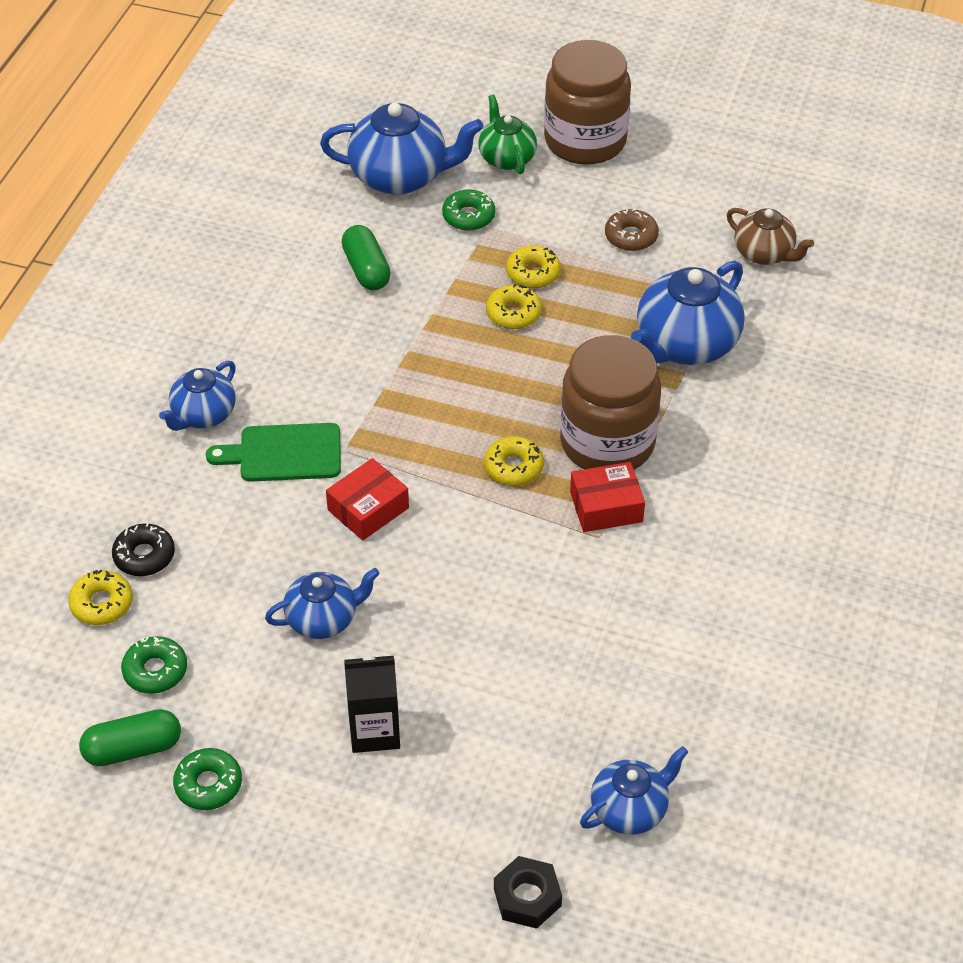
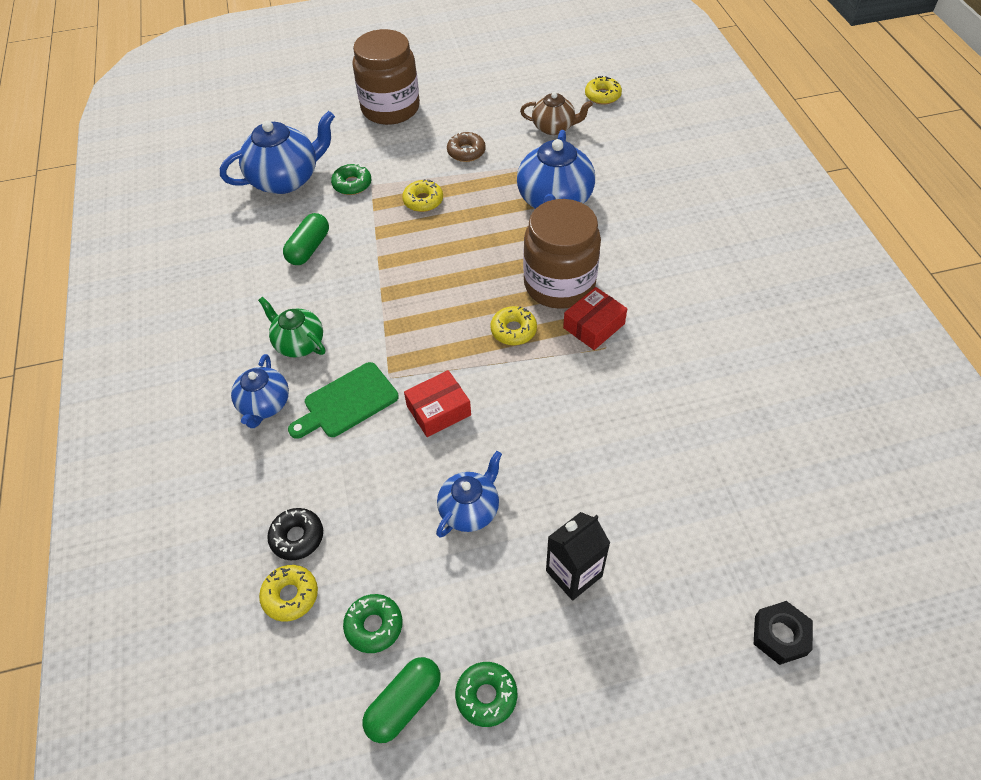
camera: 30 degrees left, 5 degrees up
red box [326,458,409,540] -> red box turned 45 degrees clockwise [404,370,471,437]
green capsule [341,225,391,290] -> green capsule turned 75 degrees clockwise [283,213,329,265]
green teapot [478,95,537,174] -> green teapot moved to [258,297,325,357]
yellow donut [486,284,542,329] -> yellow donut moved to [585,76,622,105]
blue teapot [580,746,688,835] -> none

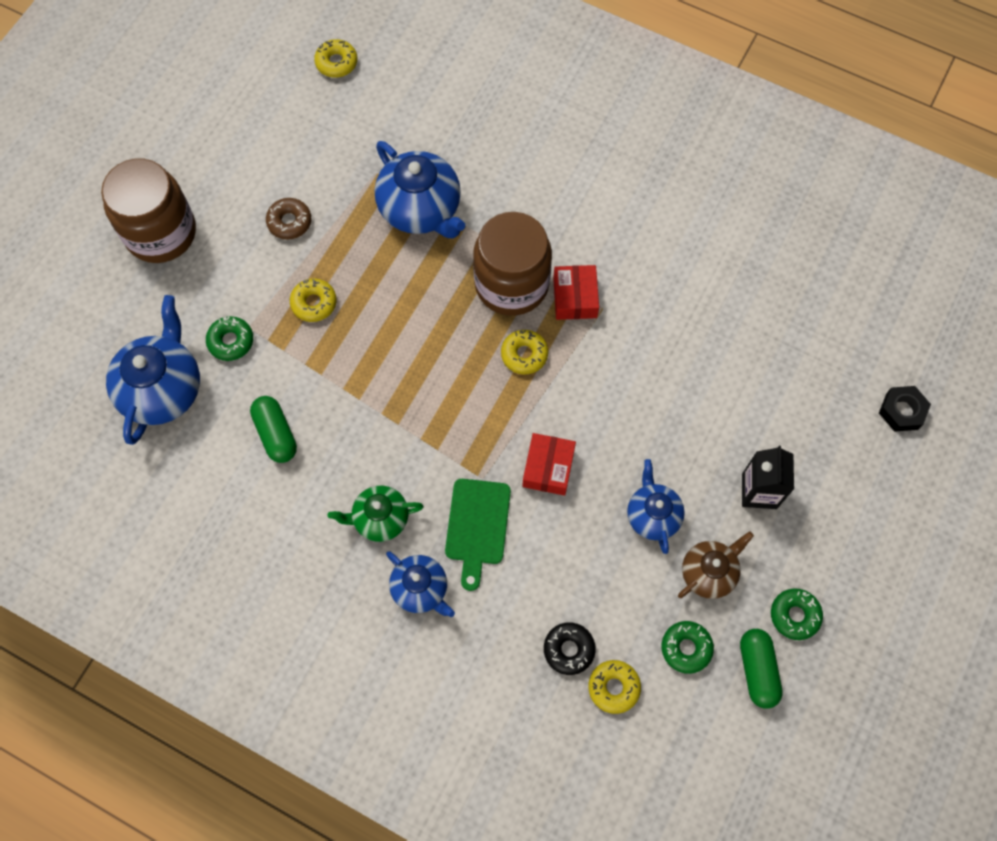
camera: 50 degrees left, 15 degrees up
brown teapot [520,92,593,135] -> brown teapot moved to [678,531,754,599]

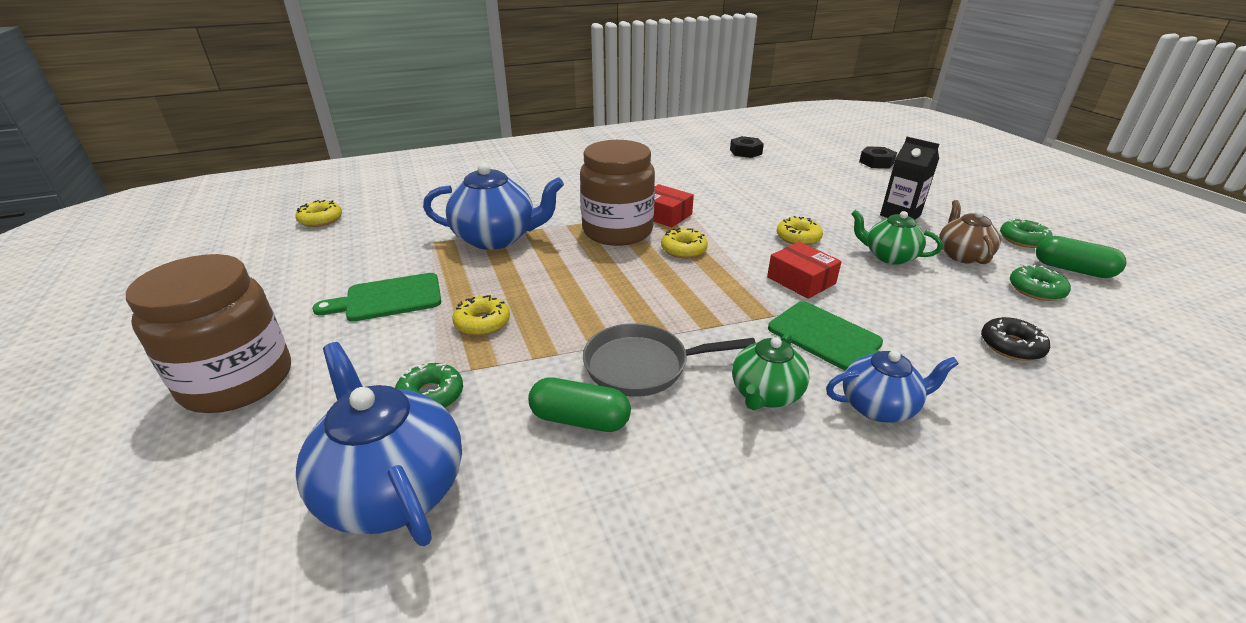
camera: 50 degrees left, 35 degrees down
brown donut [266,198,311,240] -> green cutting board [312,273,441,322]
yellow donut [588,660,641,714] -> yellow donut moved to [777,216,823,245]
blue teapot [627,459,685,554] -> green teapot [851,210,943,265]
none -> grey pan [583,323,756,397]
none -> black nut [730,136,764,158]

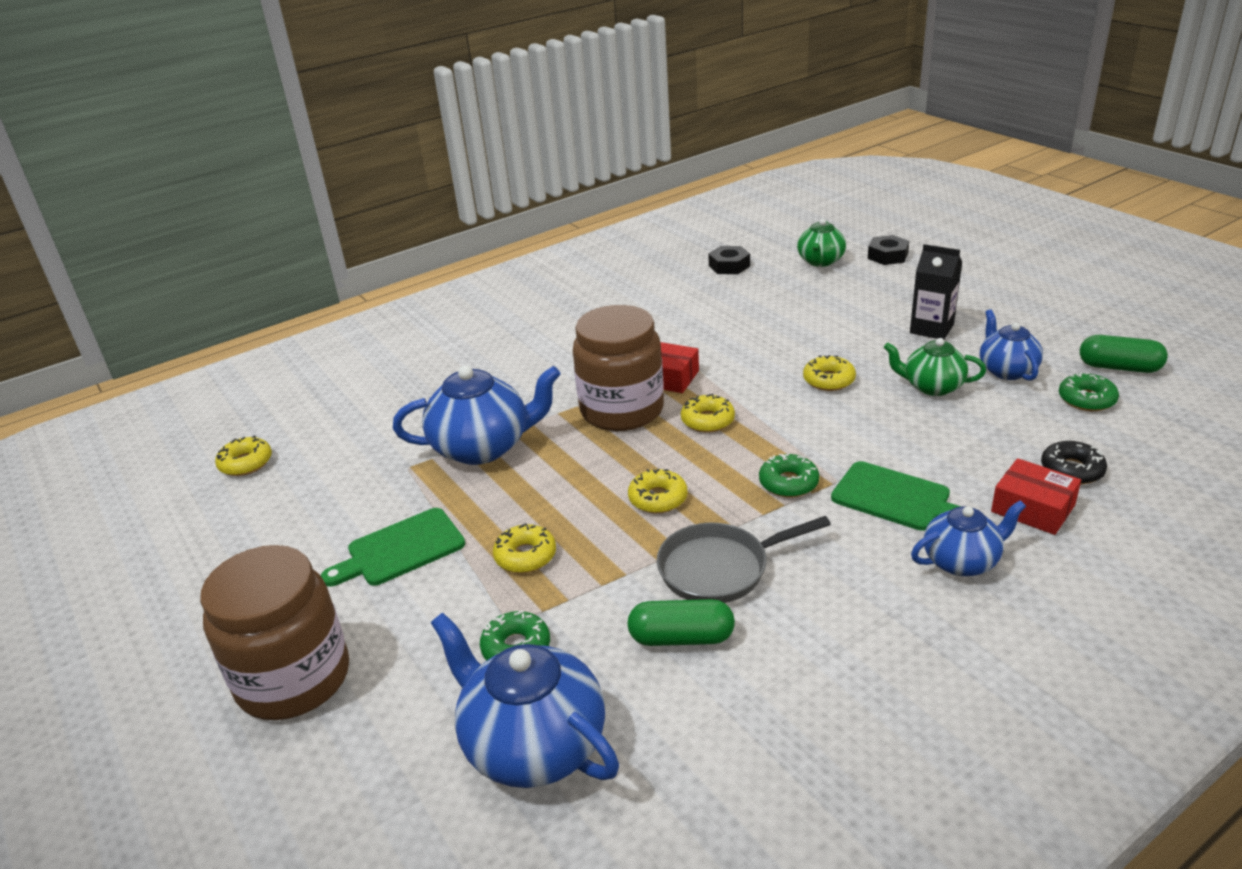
camera: 10 degrees left, 0 degrees up
green teapot [732,333,809,410] -> green teapot moved to [797,219,846,267]
red box [767,242,842,299] -> red box moved to [991,458,1081,535]
brown teapot [939,200,1001,264] -> blue teapot [980,309,1043,381]
green donut [1000,218,1053,248] -> green donut moved to [759,454,819,497]
none -> yellow donut [628,469,688,513]

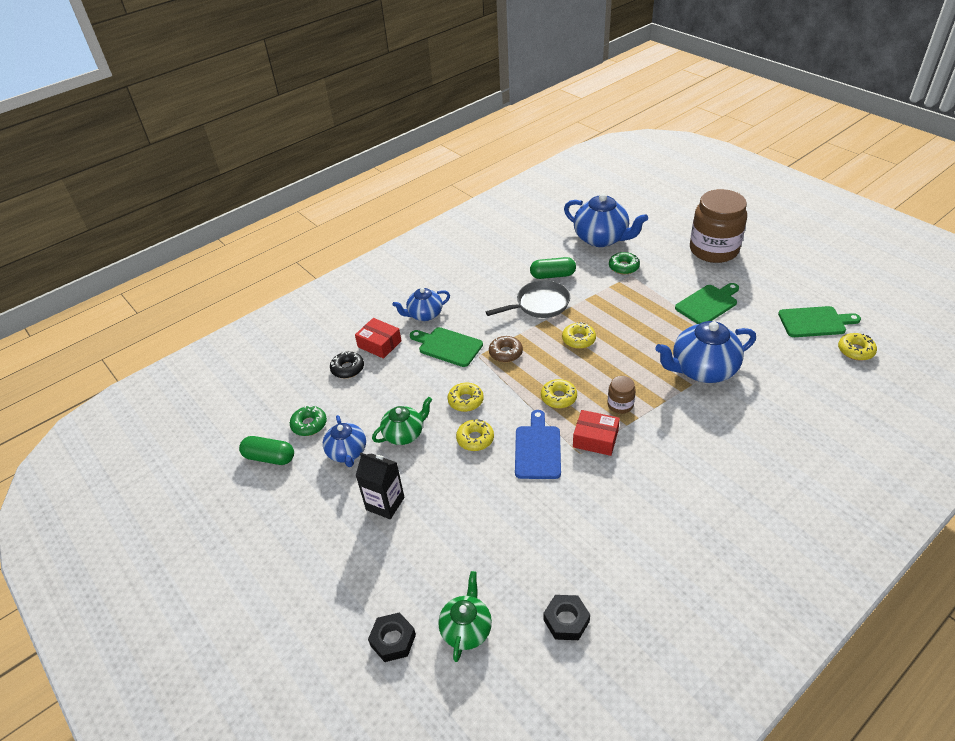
camera: 175 degrees right, 10 degrees up
yellow donut [493,523,556,573] -> yellow donut moved to [448,383,484,412]
brown jar [573,305,664,431] -> brown jar [607,376,636,414], size x0.44
green donut [759,454,819,497] -> brown donut [489,336,523,362]
green teapot [884,338,986,396] -> green teapot turned 45 degrees counterclockwise [372,397,432,445]
none -> blue cutting board [515,410,561,479]
none -> green cutting board [778,306,861,337]

